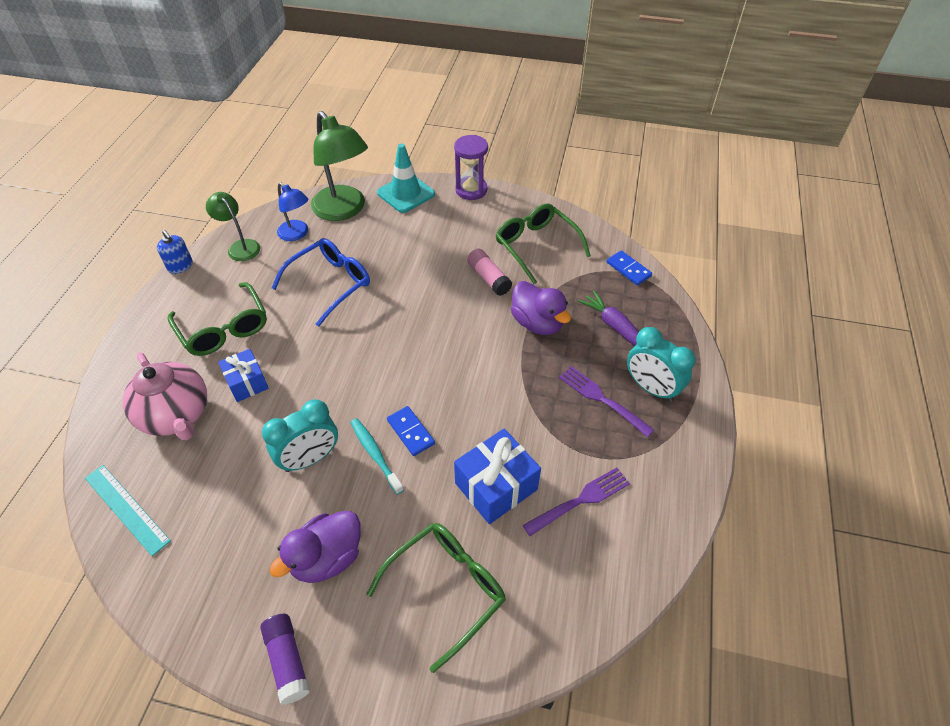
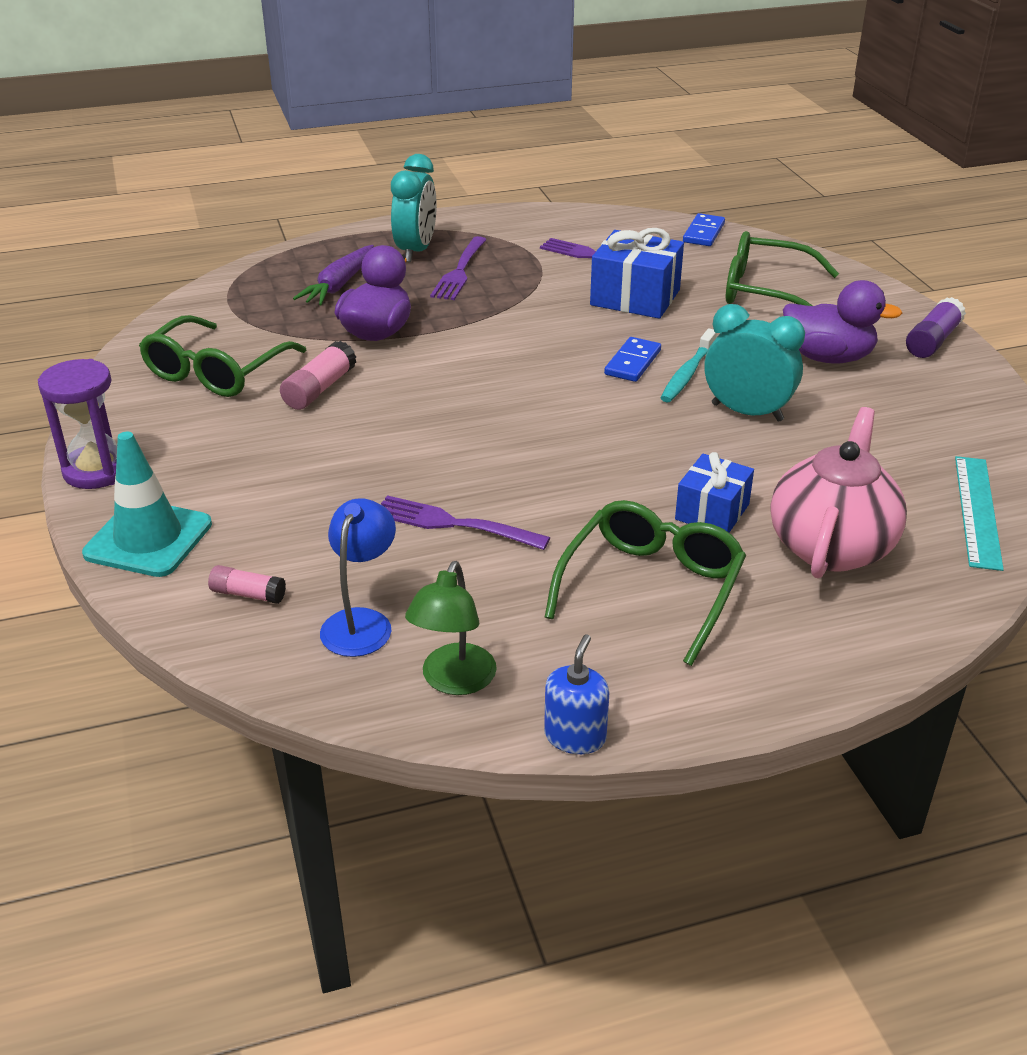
camera: 120 degrees left, 15 degrees down
blue glasses [272,238,370,326] -> purple fork [381,495,550,550]
green lamp [311,111,368,221] -> pink glue stick [208,565,286,604]
blue domino [607,250,652,285] -> blue domino moved to [683,213,725,246]

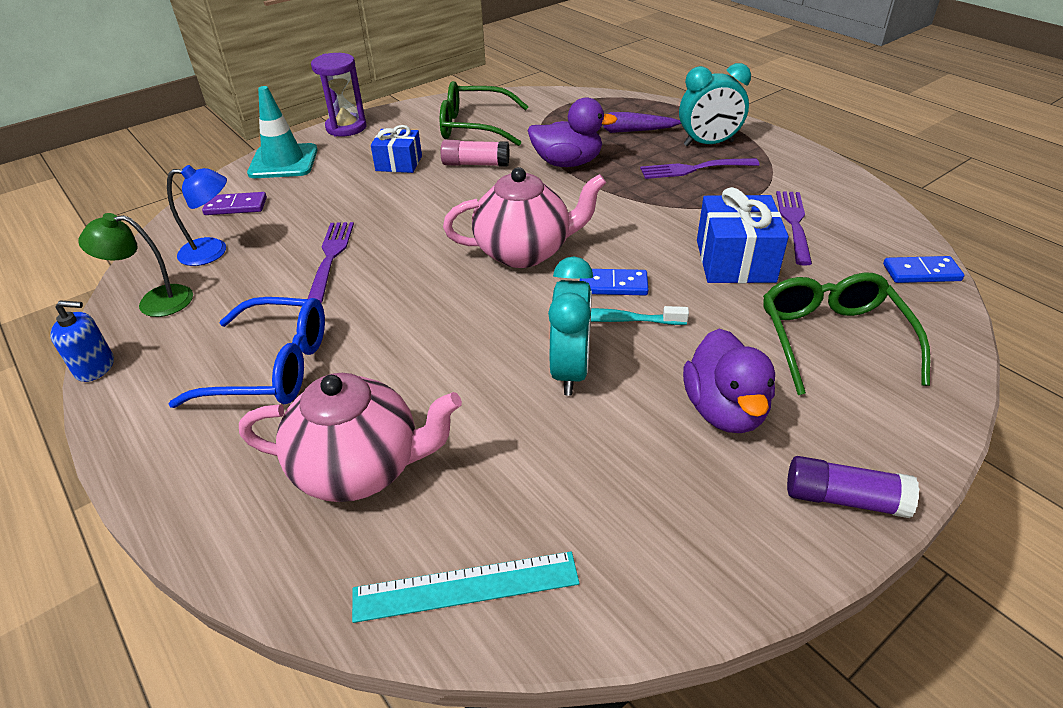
camera: 70 degrees right, 5 degrees up
pink glue stick [208,565,286,604] -> purple domino [202,192,267,215]
green glasses [545,500,746,666] -> blue glasses [168,297,325,408]
blue gift [675,452,754,533] -> blue gift moved to [371,125,422,173]
none -> pink teapot [443,167,606,268]

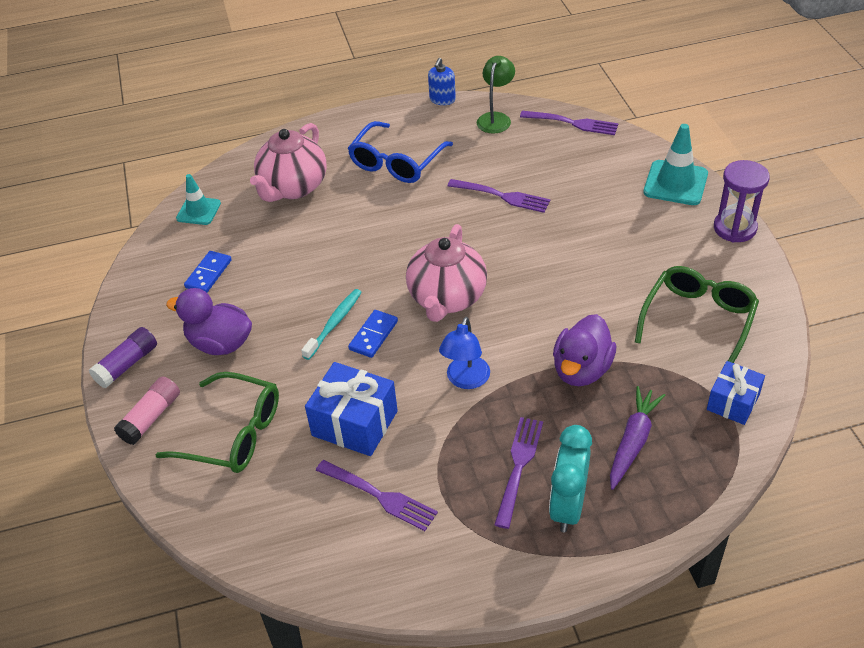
camera: 115 degrees right, 5 degrees up
blue lamp [167,165,227,266] -> blue lamp moved to [439,317,490,389]
purple domino [202,192,267,215] -> none
turquoise ruler [352,552,579,623] -> turquoise traffic cone [176,174,221,225]
blue gift [371,125,422,173] -> blue gift moved to [707,361,765,425]
pink glue stick [441,140,510,167] -> pink glue stick moved to [114,377,180,445]
turquoise clock [548,256,593,396] -> none
blue domino [883,256,964,283] -> blue domino moved to [184,251,232,293]
none -> purple fork [520,111,618,135]

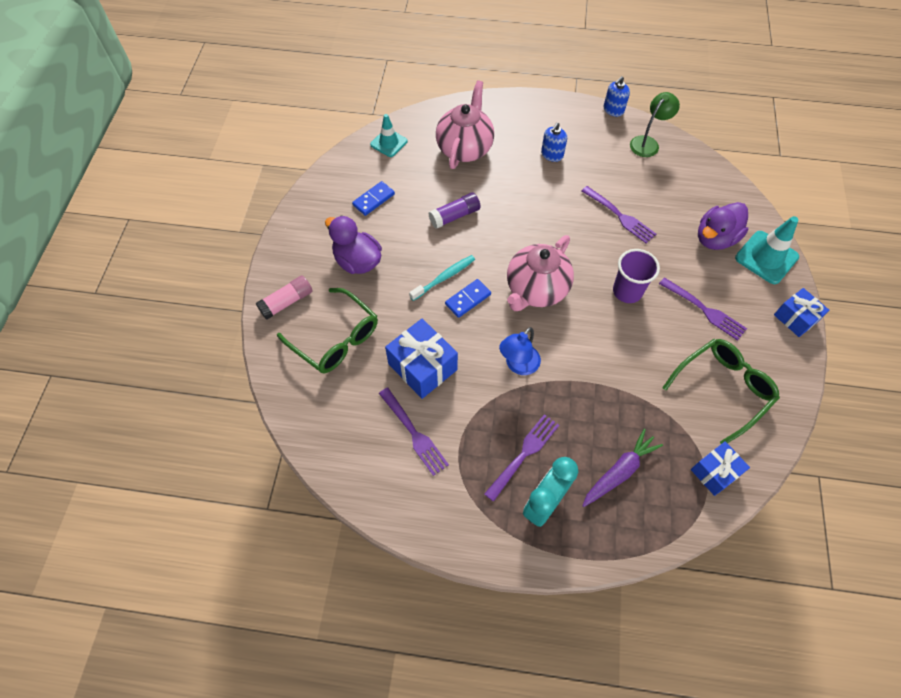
camera: 20 degrees right, 15 degrees up
purple glue stick [89,327,157,388] -> purple glue stick moved to [428,193,480,229]
pink teapot [250,123,327,202] -> pink teapot turned 150 degrees clockwise [436,80,494,169]
blue glasses [348,121,453,183] -> blue soap dispenser [541,122,567,162]
purple fork [520,111,618,135] -> purple fork moved to [659,277,747,341]
purple duck [553,314,616,386] -> purple duck moved to [698,202,748,250]
purple hourglass [714,160,770,243] -> blue gift [774,288,829,337]
none -> purple cup [613,249,660,303]

